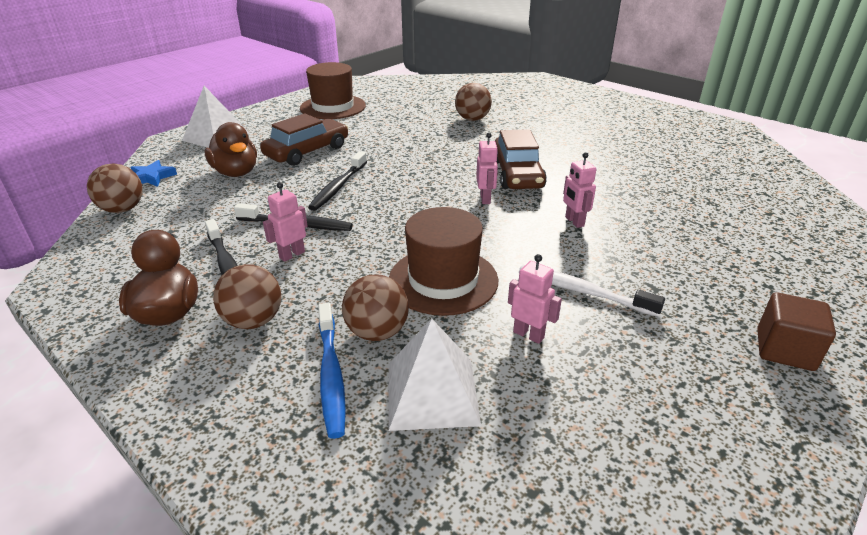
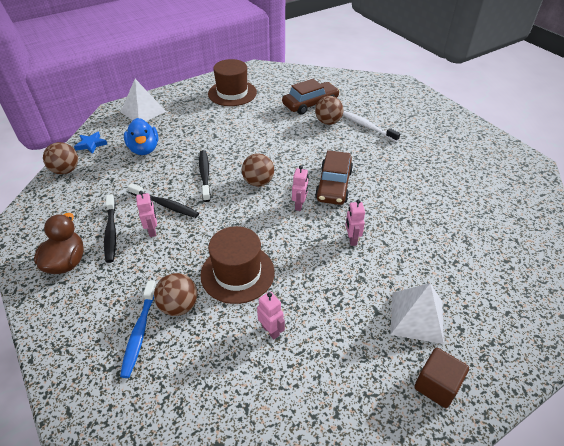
camera: 15 degrees right, 10 degrees up
brown duck [205,122,257,177] -> blue duck [124,118,158,155]
brown ball [213,264,281,329] -> brown ball moved to [242,153,274,187]
brown car [260,113,348,166] -> brown car moved to [282,79,340,115]
pink robot [263,182,308,262] -> pink robot turned 105 degrees clockwise [136,191,157,237]
black toothbrush [308,151,367,211] -> black toothbrush turned 135 degrees clockwise [199,150,211,202]
white pyramid [388,318,481,431] -> white pyramid moved to [390,283,444,344]
white toothbrush [519,265,665,317] -> white toothbrush moved to [343,111,400,142]

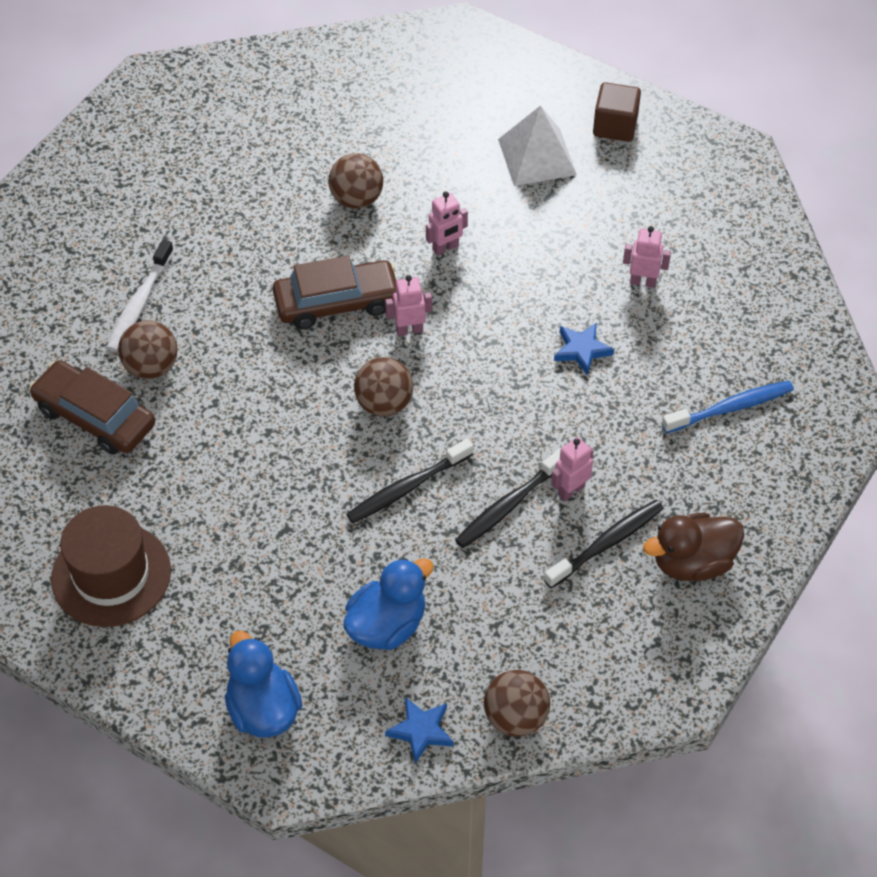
camera: 115 degrees left, 10 degrees up
white pyramid [121,79,166,121] -> blue duck [225,631,302,738]
black toothbrush [128,183,199,218] -> black toothbrush turned 135 degrees counterclockwise [455,448,561,548]
brown ball [154,273,197,316] -> brown ball moved to [329,153,383,209]
brown hat [200,226,275,304] -> blue star [554,323,614,376]
pink robot [257,291,285,339] -> pink robot turned 75 degrees clockwise [623,226,671,288]

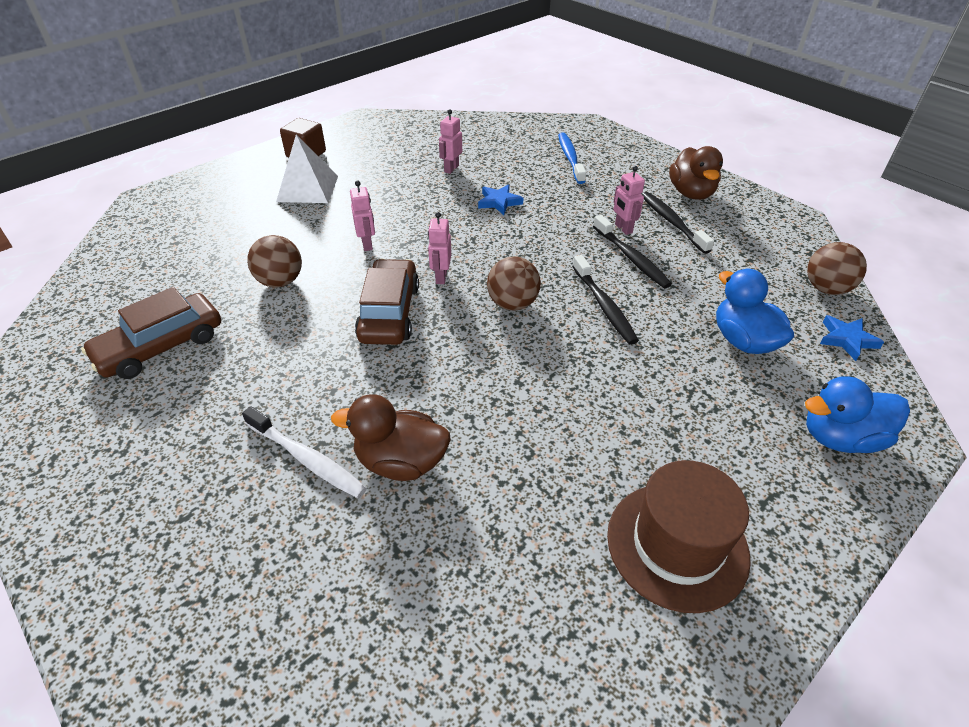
camera: 75 degrees left, 10 degrees down
brown car [29,360,155,455] -> brown car moved to [81,287,221,379]
brown ball [118,320,177,379] -> brown duck [331,394,451,481]

